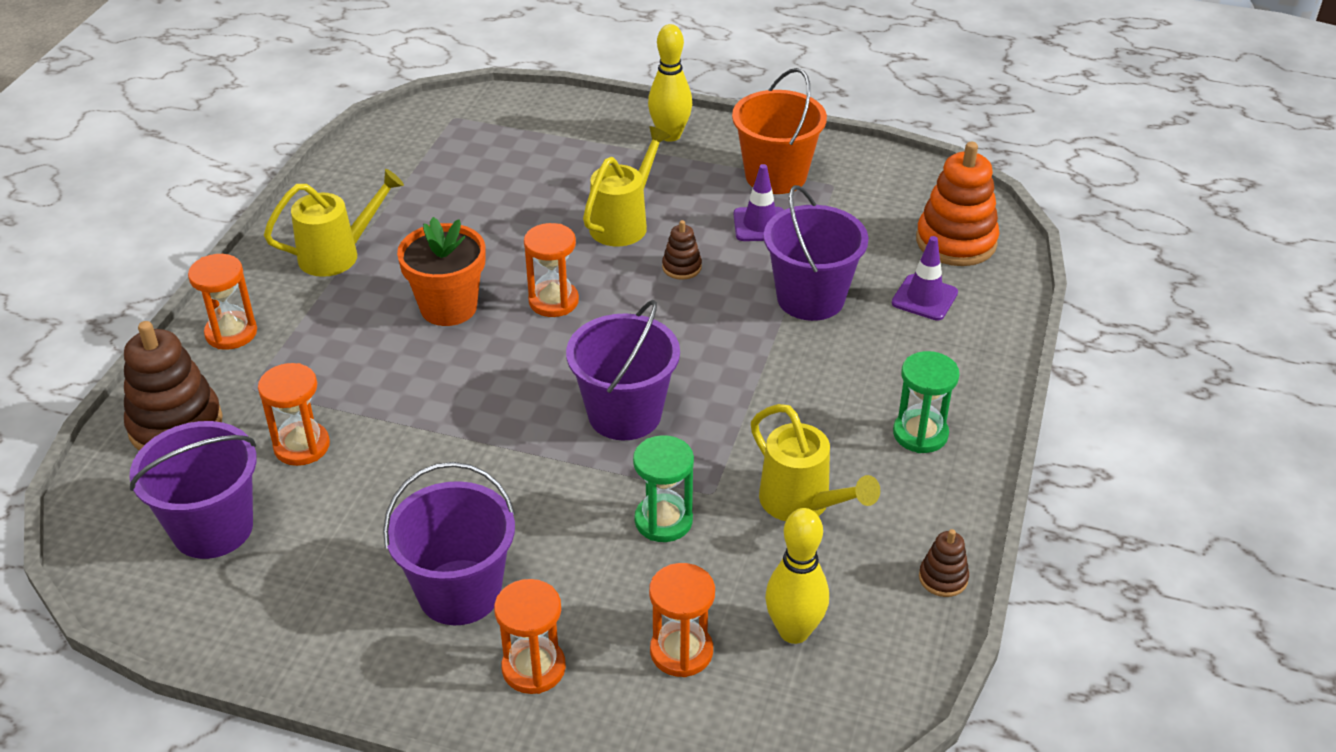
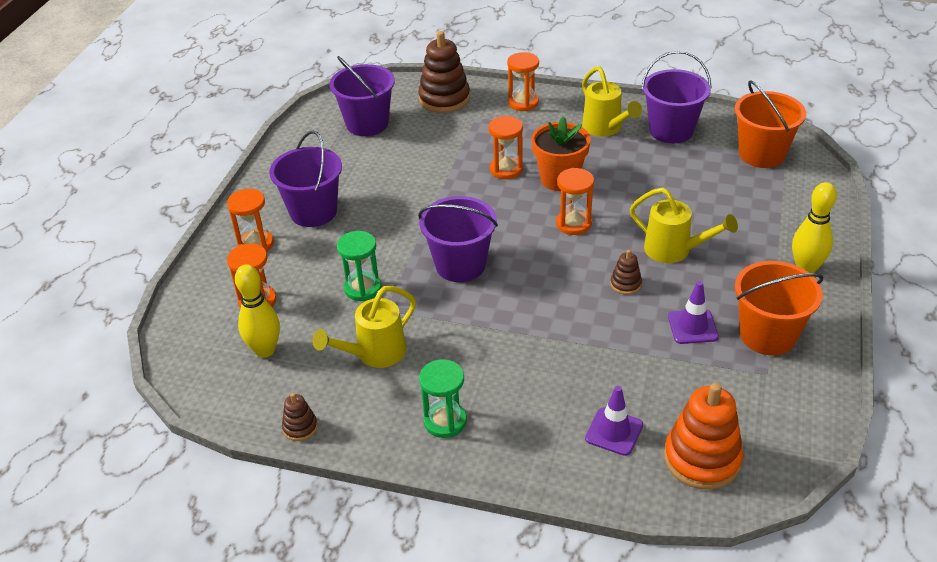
camera: 90 degrees right, 0 degrees up
orange hourglass [258,363,330,466] -> orange hourglass moved to [488,116,523,179]
purple bucket [764,185,869,321] -> purple bucket moved to [641,51,712,143]
none -> orange bucket [735,80,806,168]

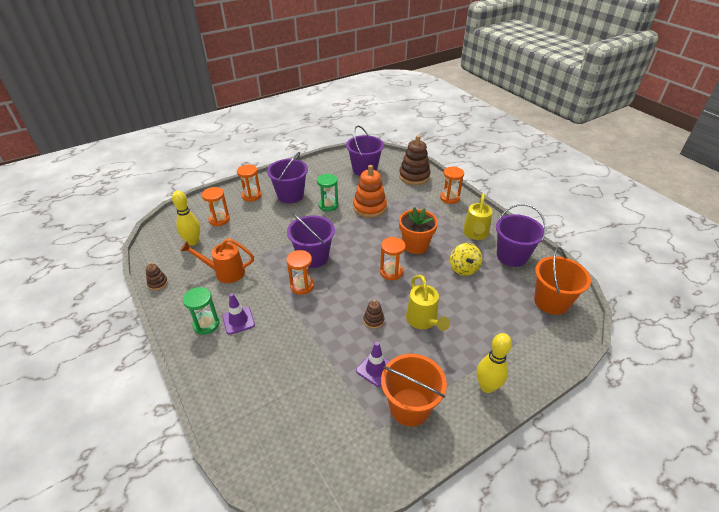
camera: 40 degrees right, 0 degrees up
yellow watering can [312,286,416,368] -> orange watering can [181,238,254,283]
green hourglass [337,231,382,301] -> green hourglass moved to [317,174,338,212]
orange hourglass [488,116,523,179] -> orange hourglass moved to [286,250,314,295]
purple traffic cone [585,386,643,456] -> purple traffic cone moved to [222,293,255,335]
orange stacking toy [664,383,744,490] -> orange stacking toy moved to [353,165,387,218]
none -> yellow spinning top [450,243,482,276]

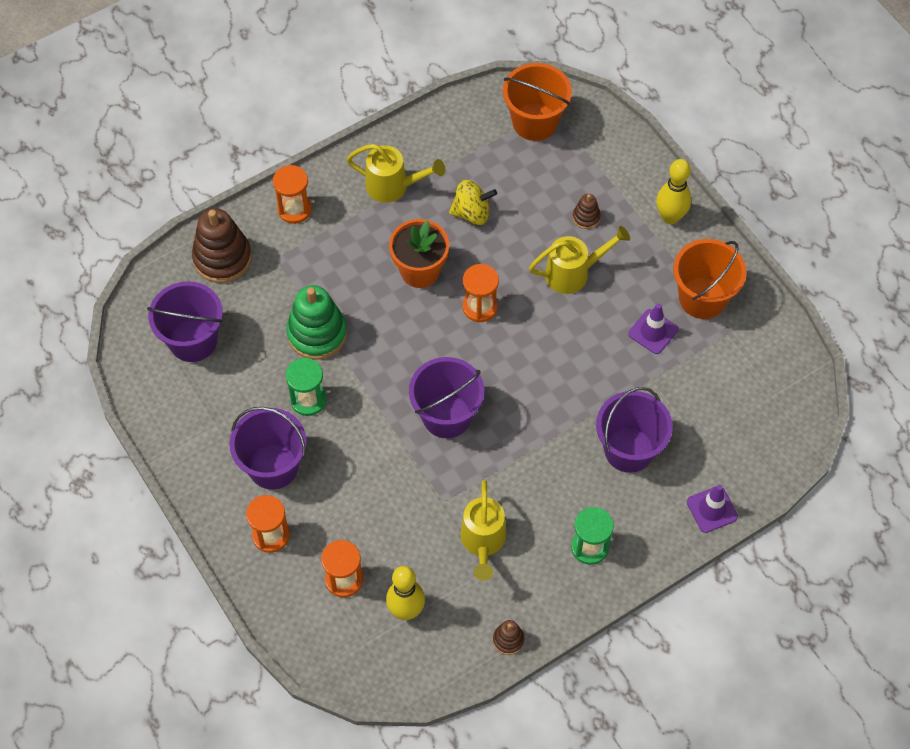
camera: 90 degrees left, 20 degrees up
orange watering can [181,238,254,283] -> yellow watering can [460,480,506,581]
purple traffic cone [222,293,255,335] -> purple traffic cone moved to [687,485,738,533]
orange hourglass [286,250,314,295] -> none
orange stacking toy [353,165,387,218] -> green stacking toy [286,285,347,360]
brown stacking toy [364,300,384,329] -> brown stacking toy moved to [573,194,601,229]
purple bucket [496,204,546,267] -> purple bucket moved to [596,387,673,473]

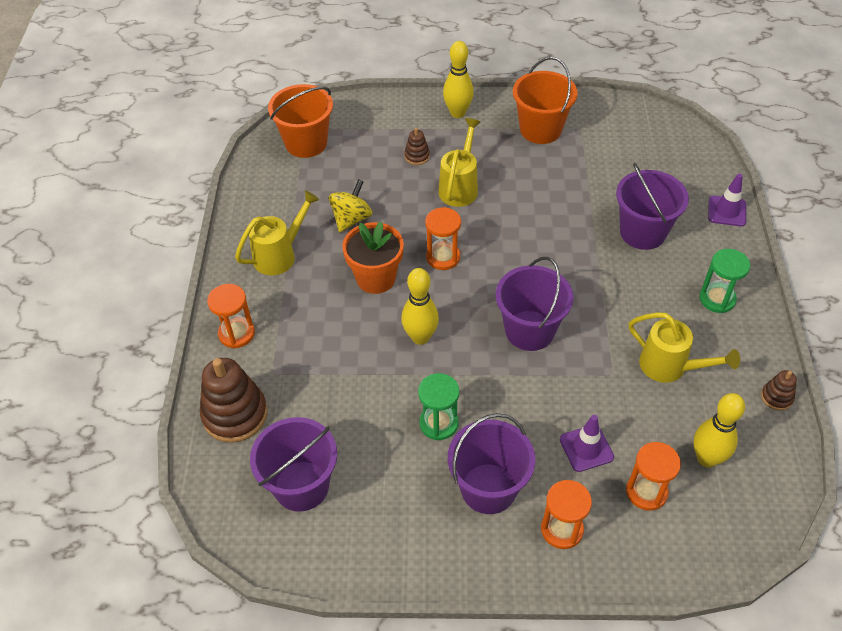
camera: 55 degrees left, 10 degrees down
green stacking toy [286,285,347,360] -> none
purple traffic cone [628,303,678,354] -> purple traffic cone moved to [560,415,614,472]
none -> yellow bowling pin [401,268,439,345]

